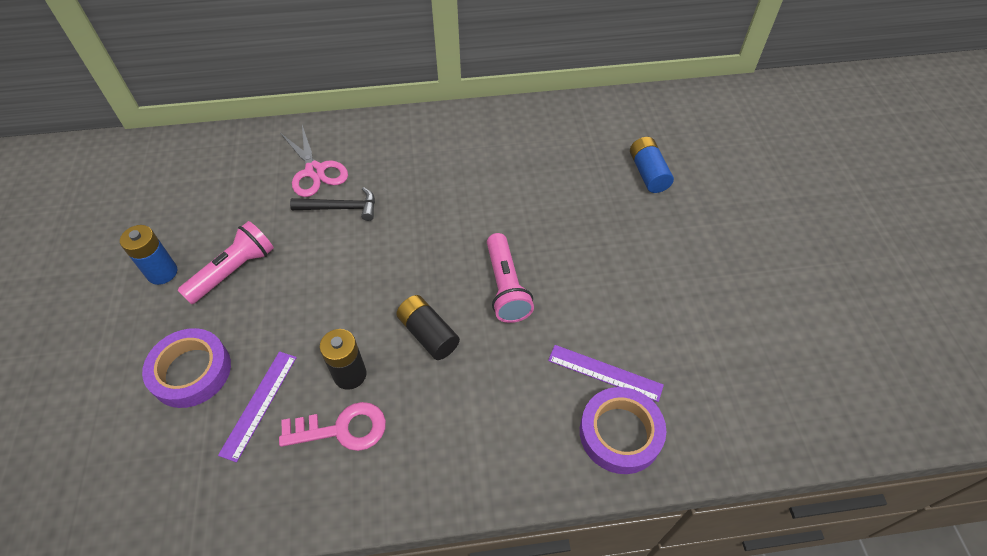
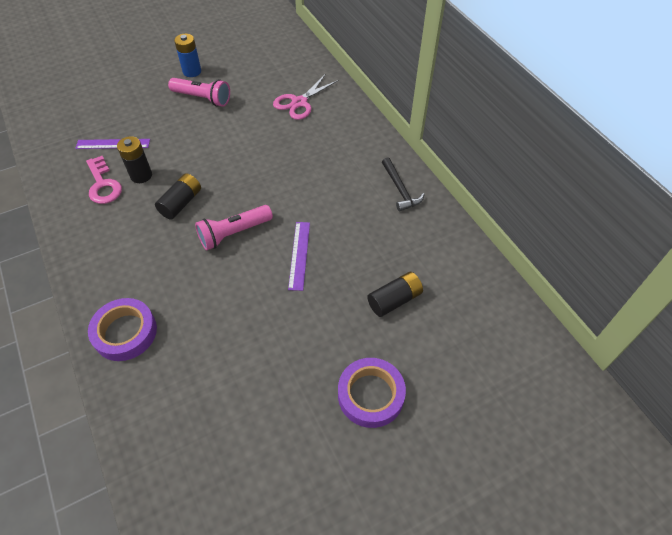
camera: 70 degrees right, 0 degrees up
purple tape [142,328,231,408] -> purple tape moved to [338,358,406,428]
black hammer [290,187,375,221] -> black hammer moved to [382,157,425,211]
purple ruler [548,345,664,402] -> purple ruler moved to [288,222,310,291]
blue battery [630,137,674,193] -> black battery [367,272,423,317]

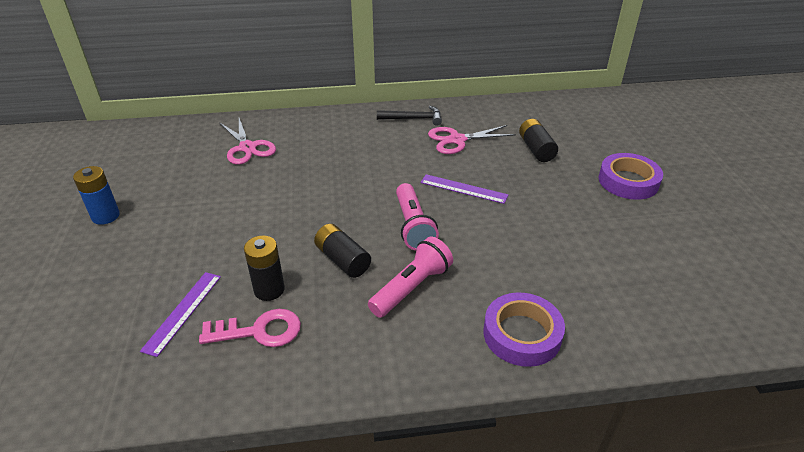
camera: 70 degrees left, 15 degrees down
pink flashlight [168,78,230,107] -> pink flashlight moved to [368,237,453,318]
none -> pink scissors [428,125,516,154]

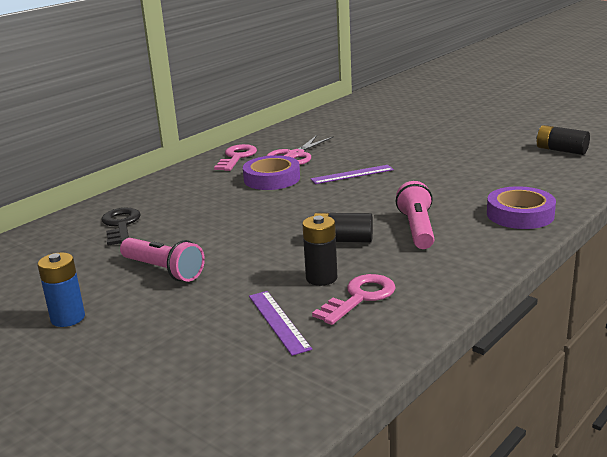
camera: 40 degrees left, 15 degrees down
pink scissors [219,118,276,165] -> black key [101,207,141,246]
black hammer [377,106,442,126] -> pink key [214,144,257,171]
pink flashlight [396,183,439,251] -> pink flashlight moved to [120,238,205,282]
black battery [519,119,558,162] -> black battery moved to [536,125,590,155]
purple tape [598,153,663,200] -> purple tape moved to [243,155,300,190]

